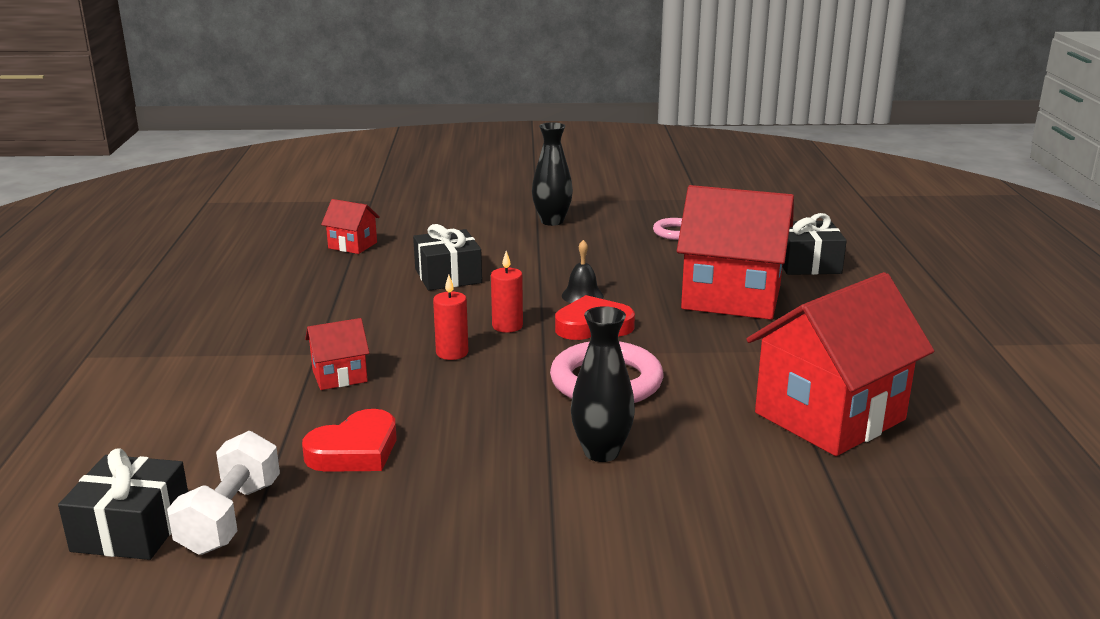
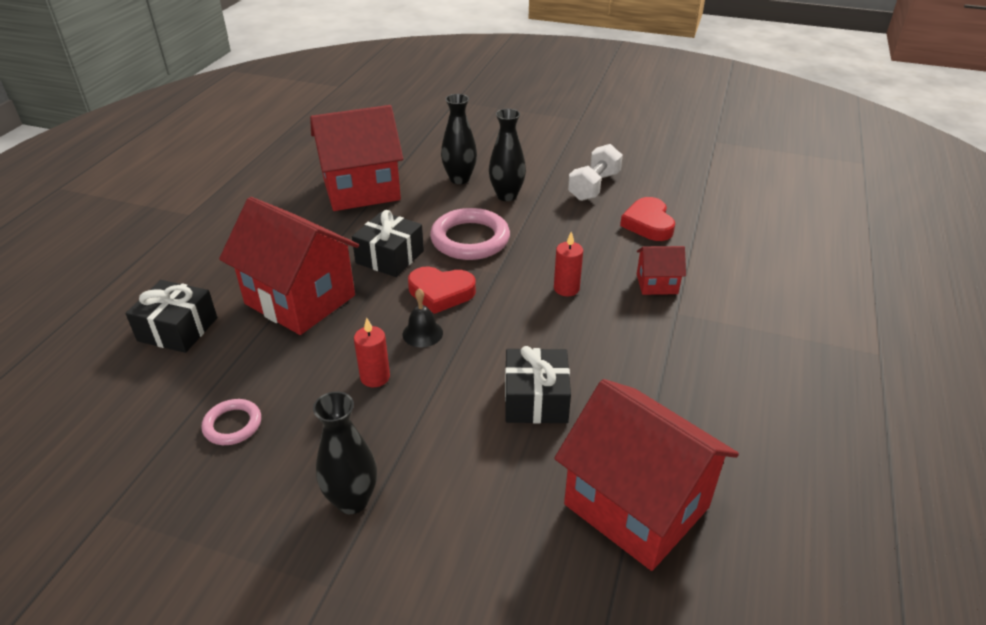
camera: 160 degrees left, 15 degrees up
black gift [58,448,188,560] -> black gift moved to [352,210,424,277]
white dumbbell [167,431,280,555] -> white dumbbell moved to [568,144,623,201]
red heart [302,409,396,472] -> red heart turned 75 degrees counterclockwise [620,197,675,241]
red house [321,199,380,254] -> red house [554,379,739,571], size x2.19
red candle [491,251,523,333] -> red candle moved to [354,318,390,387]
none -> black vase [441,94,477,184]

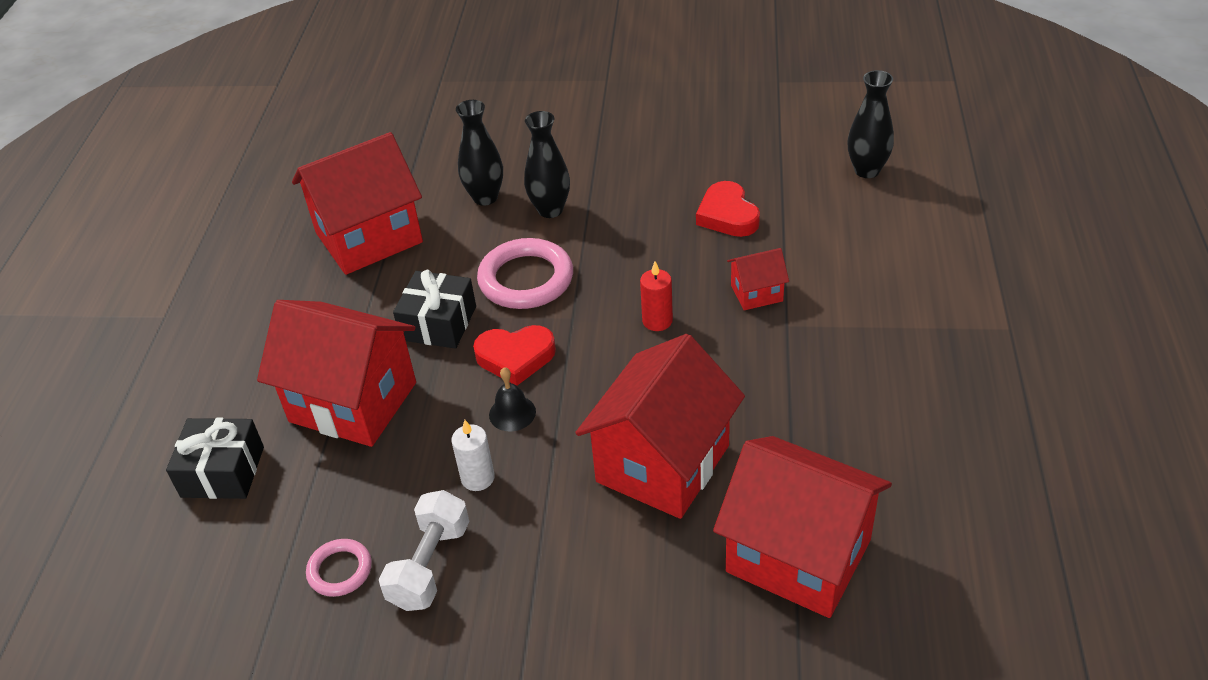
camera: 10 degrees left, 5 degrees up
black vase [313,391,377,514] -> black vase moved to [848,70,894,178]
red candle [354,318,390,387] -> white candle [451,420,495,491]
black gift [505,346,571,424] -> red house [575,334,745,519]
white dumbbell [568,144,623,201] -> white dumbbell moved to [379,490,470,611]

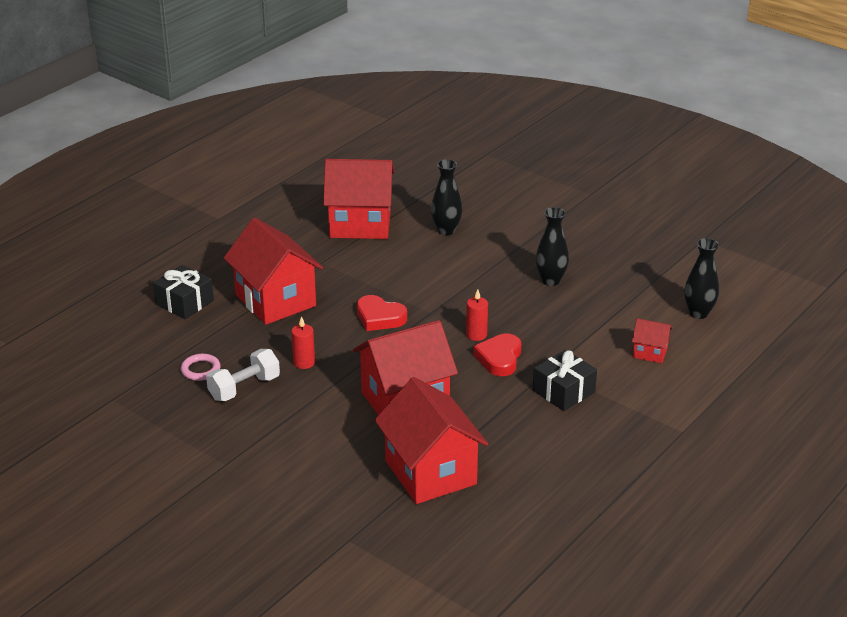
camera: 30 degrees right, 10 degrees down
black gift [393,270,476,349] -> black gift moved to [533,350,597,411]
white candle [451,420,495,491] -> red candle [291,316,315,369]
pink ring [477,238,573,309] -> none
black bell [489,367,536,431] -> none
black vase [524,111,570,218] -> black vase moved to [536,207,569,286]
red heart [696,181,760,237] -> red heart moved to [473,334,521,376]
red house [727,248,789,310] -> red house moved to [632,318,672,363]

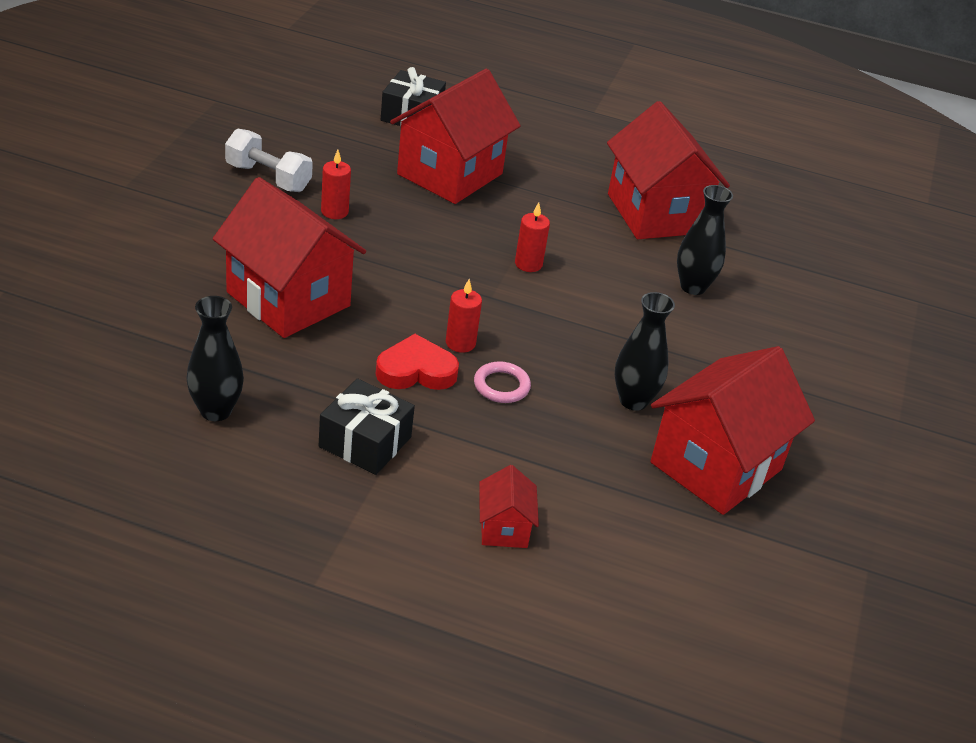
camera: 65 degrees right, 5 degrees up
pink ring [181,354,221,381] -> pink ring moved to [474,361,531,403]
red heart [357,295,407,331] -> none
red house [375,377,488,504] -> red house moved to [650,346,815,515]
black vase [684,238,719,319] -> black vase moved to [187,296,244,421]
none -> red candle [515,202,550,272]

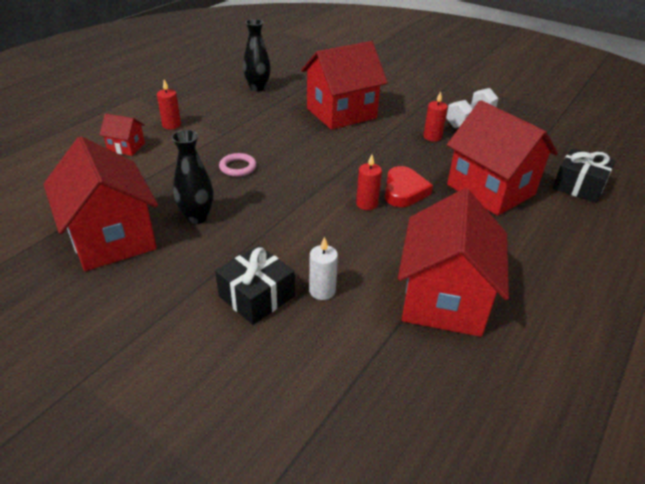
camera: 110 degrees right, 0 degrees up
black gift [319,378,415,475] -> black gift moved to [215,245,295,325]
red heart [376,334,459,390] -> red heart moved to [385,166,433,207]
red candle [446,279,482,353] -> red candle moved to [157,79,181,129]
red house [607,101,730,239] -> red house turned 75 degrees counterclockwise [398,188,509,337]
black vase [677,185,733,295] -> white candle [309,237,338,300]

